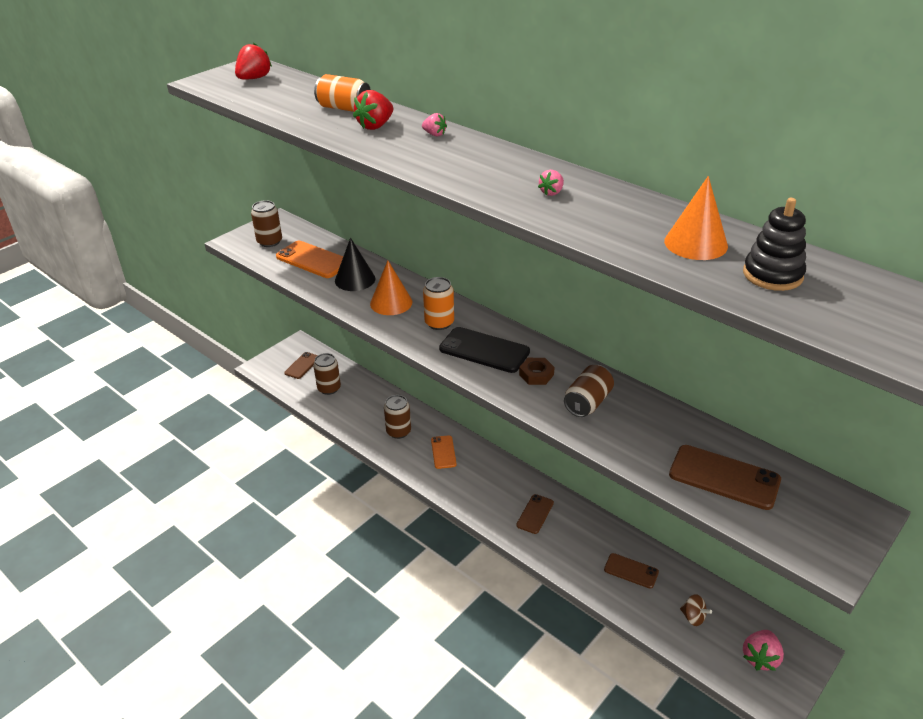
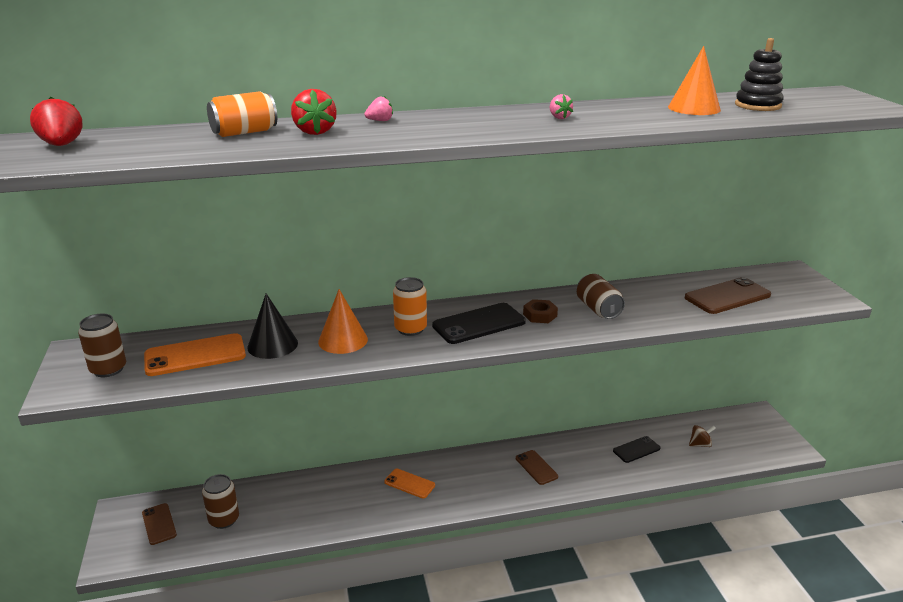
camera: 55 degrees left, 10 degrees down
brown can [384,395,411,439] -> none
brown phone [604,553,659,589] -> black phone [613,436,661,463]
pink strawberry [743,630,784,671] -> none

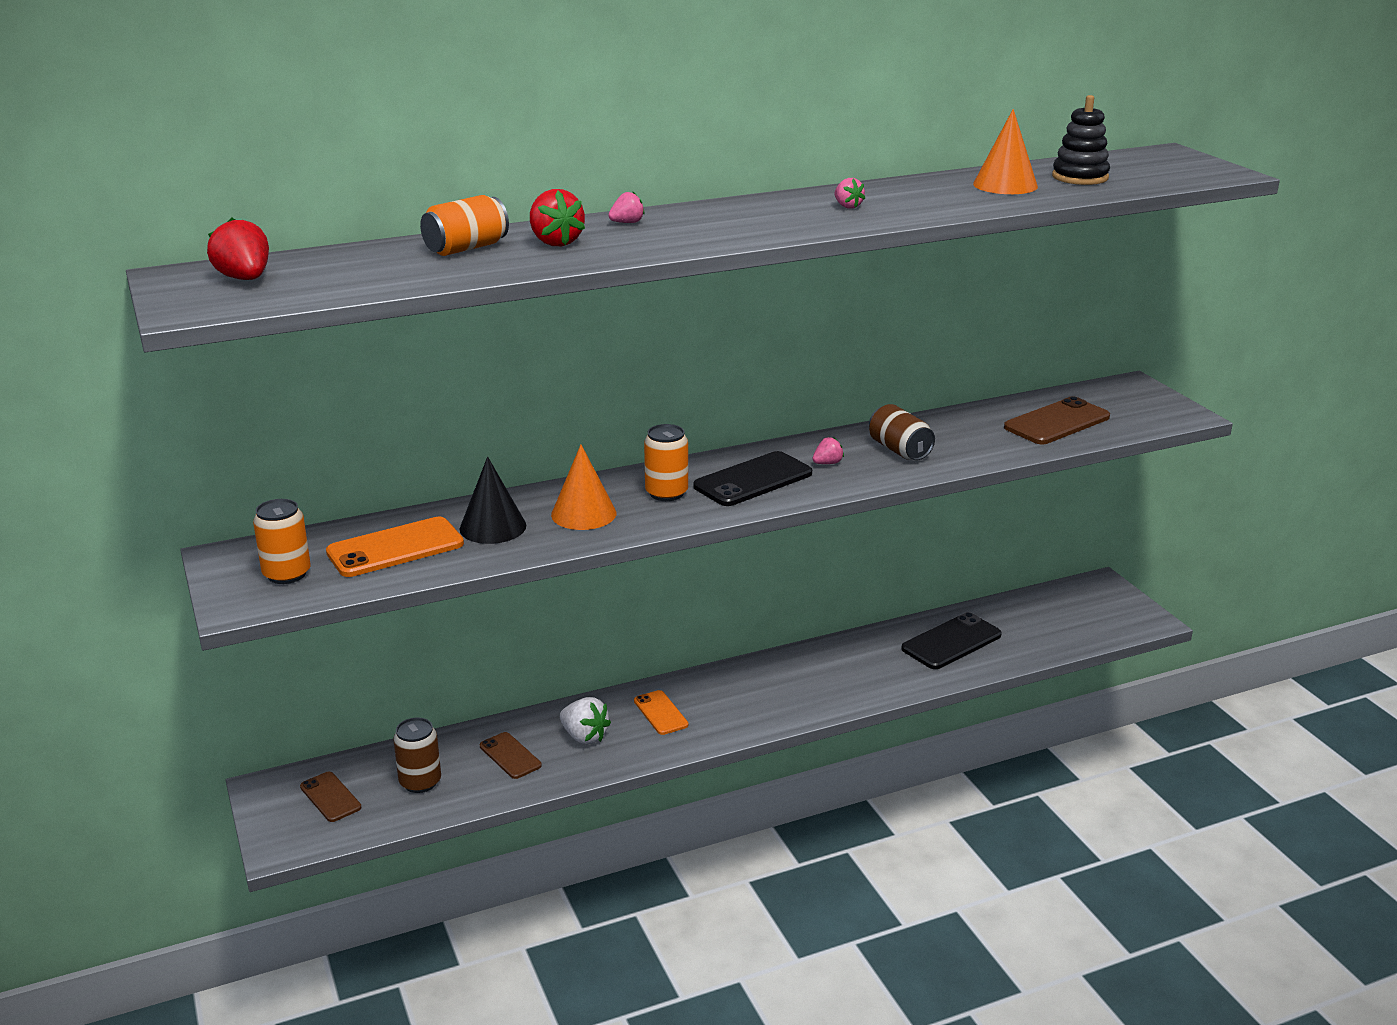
camera: 10 degrees left, 0 degrees up
brown can [78,314,126,377] -> orange can [253,499,311,584]
orange phone [384,469,435,498] -> orange phone turned 45 degrees clockwise [634,690,689,735]
brown phone [516,450,558,485] -> brown phone moved to [480,732,542,779]
brown nut [523,299,558,323] -> pink strawberry [813,437,844,464]
black phone [613,436,661,463] -> black phone [901,612,1002,669], size x1.64
brown spinning top [689,425,716,447] -> none
none -> white strawberry [560,697,611,744]

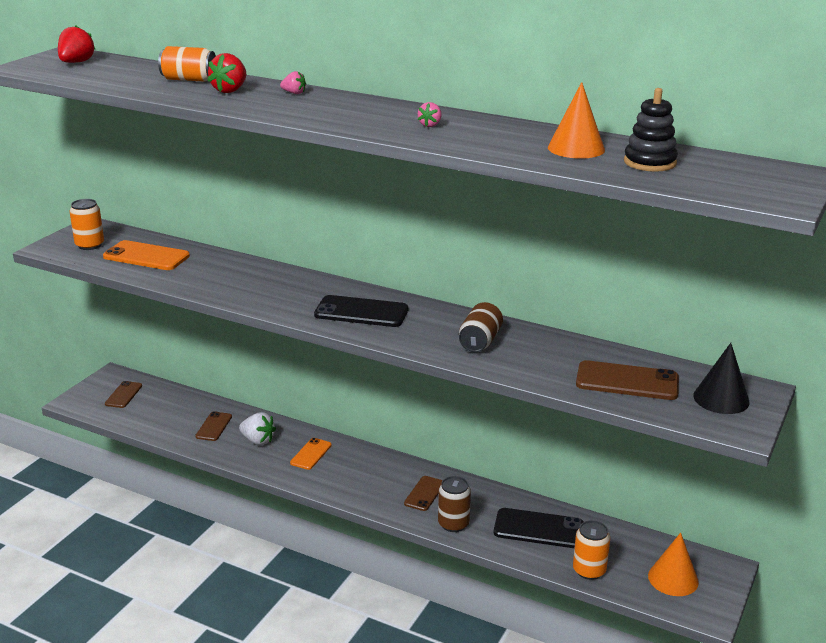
camera: 50 degrees right, 0 degrees up
brown can [393,718,441,793] -> brown can moved to [438,476,471,532]
black cone [460,457,526,544] -> black cone moved to [693,343,750,414]
orange cone [551,445,616,530] -> orange cone moved to [648,533,699,596]
white strawberry [560,697,611,744] -> white strawberry turned 60 degrees counterclockwise [239,412,276,445]
orange can [644,424,688,501] -> orange can moved to [573,520,610,580]
pink strawberry [813,437,844,464] -> none
none -> brown phone [404,476,443,511]

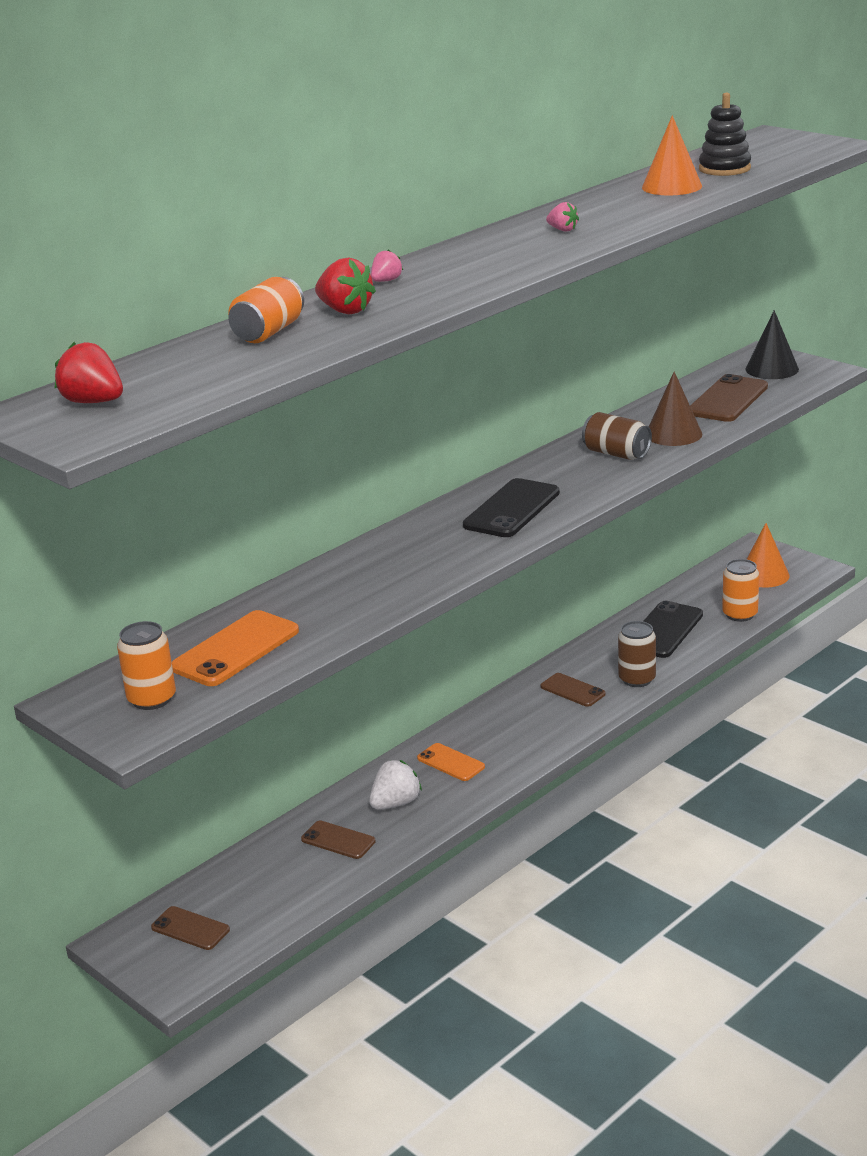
camera: 70 degrees left, 0 degrees up
none -> brown cone [649,372,702,446]

